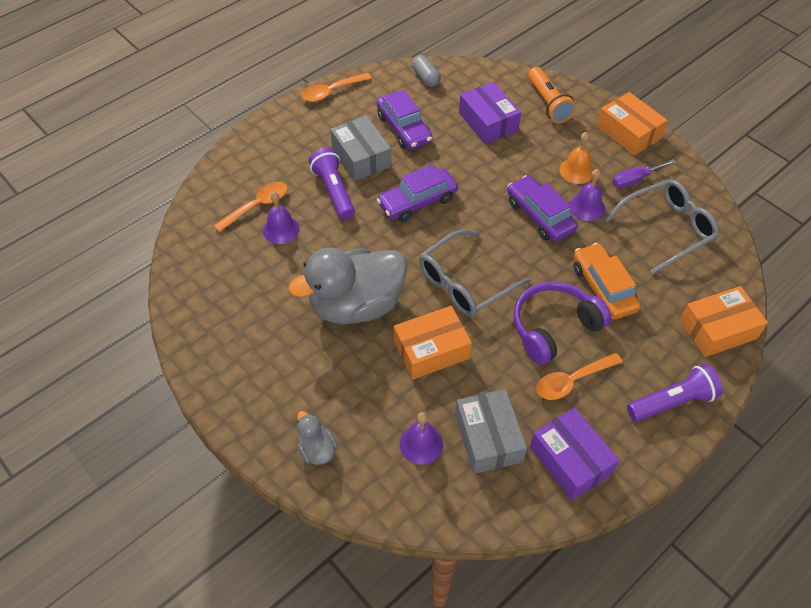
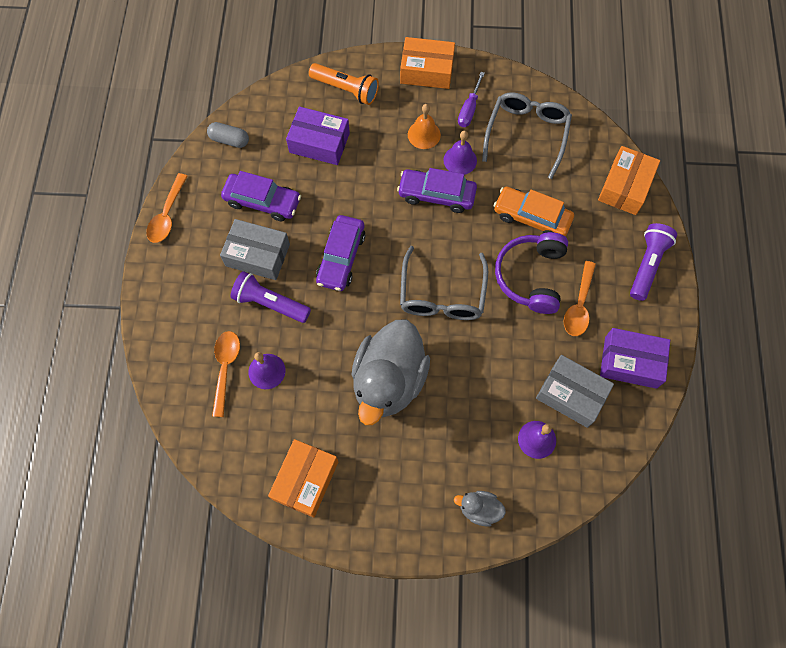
camera: 45 degrees left, 15 degrees up
orange box [394,306,472,379] -> orange box moved to [268,439,338,518]

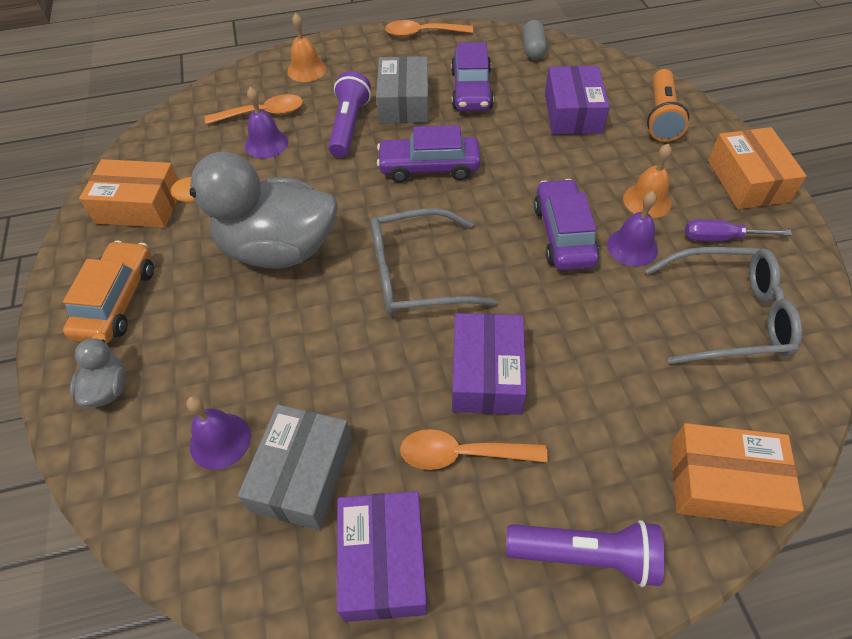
camera: 75 degrees right, 15 degrees down
orange car [494,187,574,237] -> orange car moved to [63,241,154,343]
purple headphones [495,232,568,314] -> purple box [452,313,527,415]
none -> orange bell [287,13,326,82]

